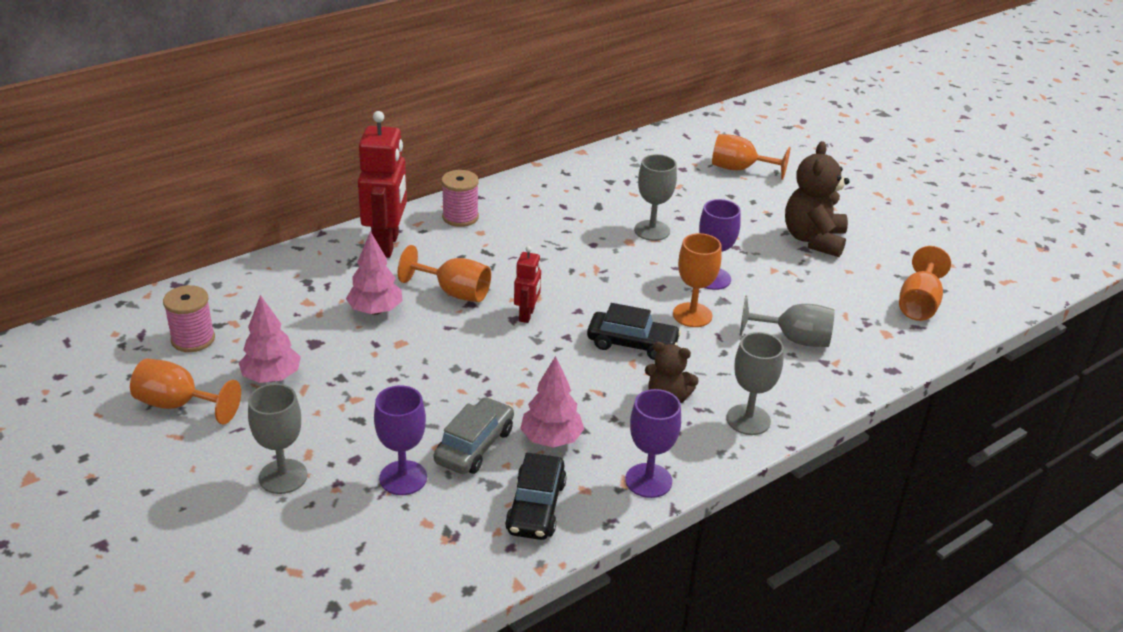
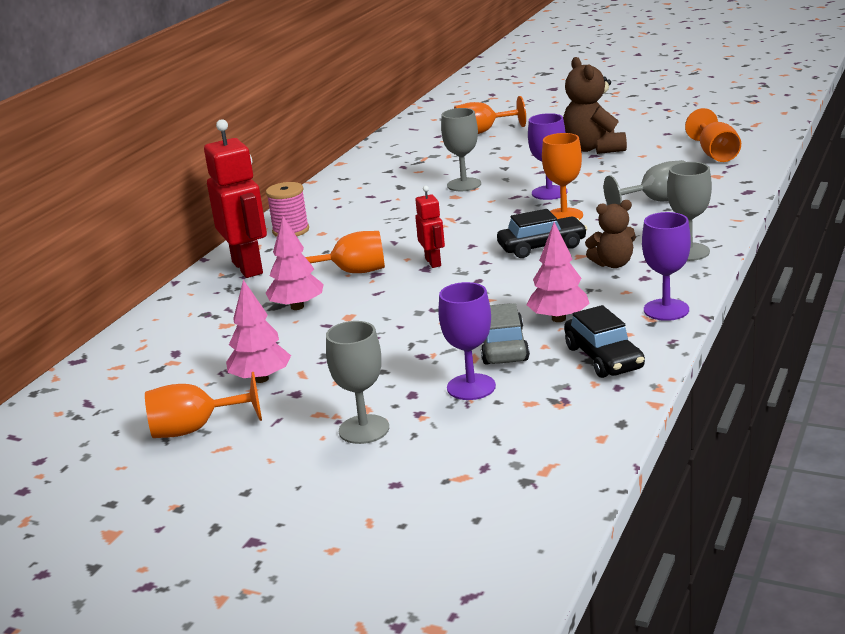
camera: 25 degrees left, 10 degrees down
pink spool [163,285,215,352] -> none

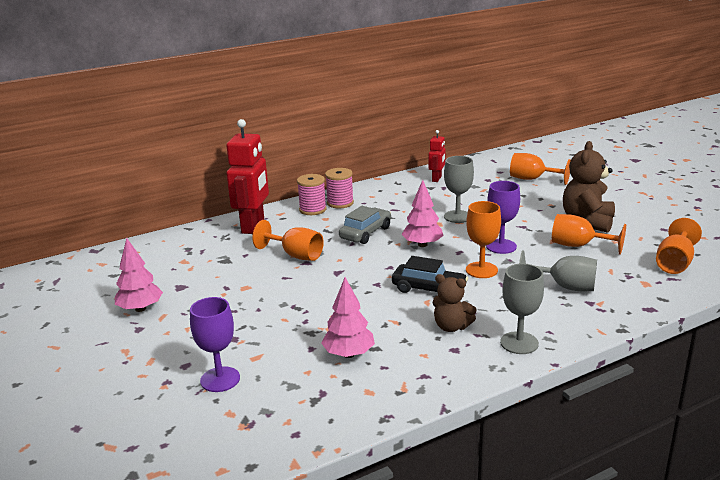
camera: 35 degrees right, 0 degrees up
orange goblet [145,372,262,438] -> orange goblet moved to [552,214,626,255]
pink tree [265,216,324,310] -> pink tree moved to [401,180,444,247]
grey goblet [326,321,389,444] -> none
red robot [415,186,445,268] -> red robot moved to [429,130,446,182]
grey car [481,303,530,365] -> grey car moved to [339,206,391,244]
black car [564,305,645,378] -> none
purple goblet [642,212,691,321] -> none
none -> pink spool [325,168,354,209]

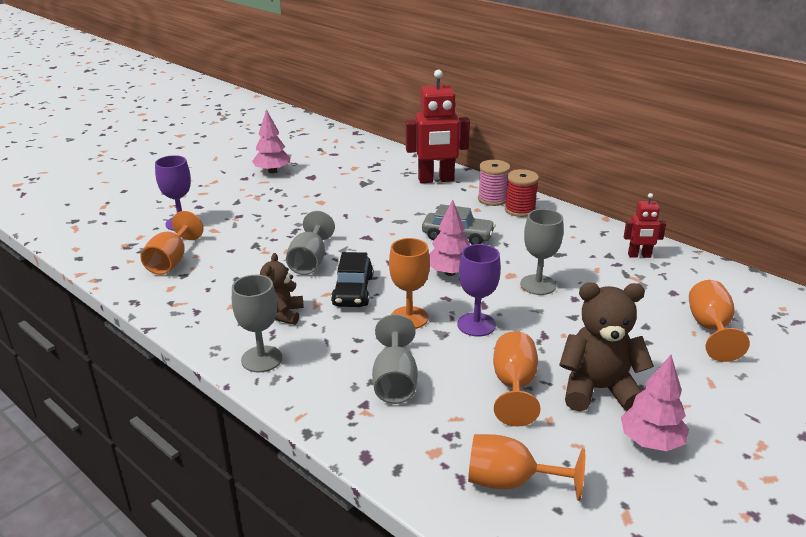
camera: 70 degrees right, 5 degrees up
orange goblet [252,220,324,261] -> orange goblet moved to [140,211,203,275]
pink tree [322,277,375,358] -> pink tree moved to [621,355,689,451]
pink spool [325,168,354,209] -> red spool [505,169,539,217]
none -> grey goblet [286,211,335,275]

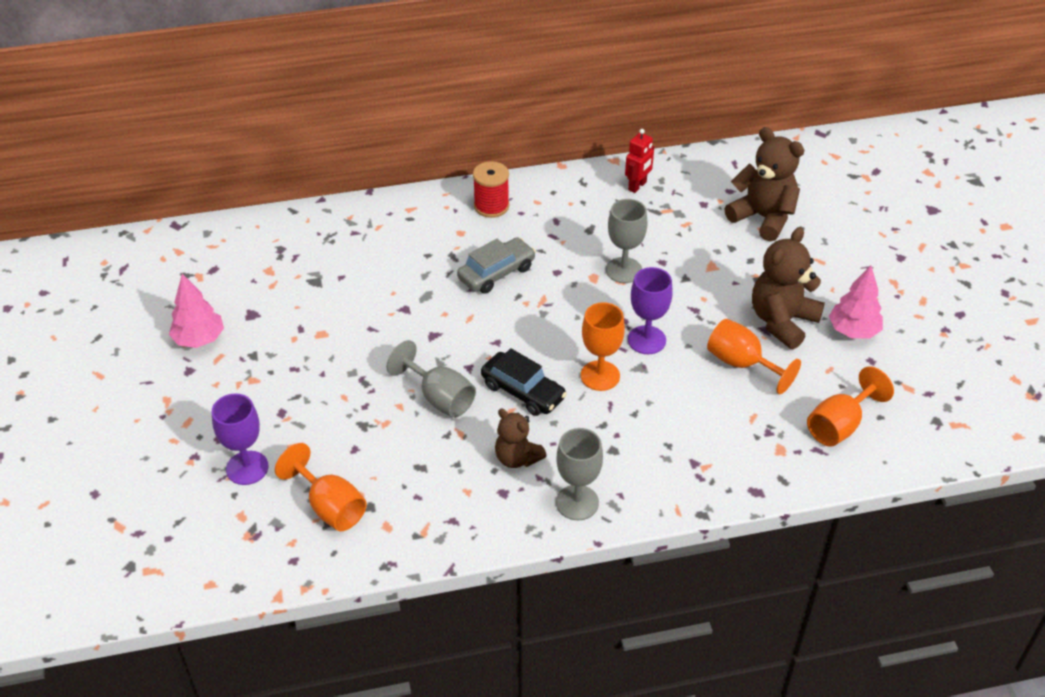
camera: 55 degrees left, 15 degrees up
grey goblet [372,314,418,404] -> none
red robot [406,70,470,183] -> none
pink tree [429,200,470,276] -> none
pink spool [478,160,510,206] -> none
orange goblet [689,280,750,362] -> brown teddy bear [724,127,804,242]

